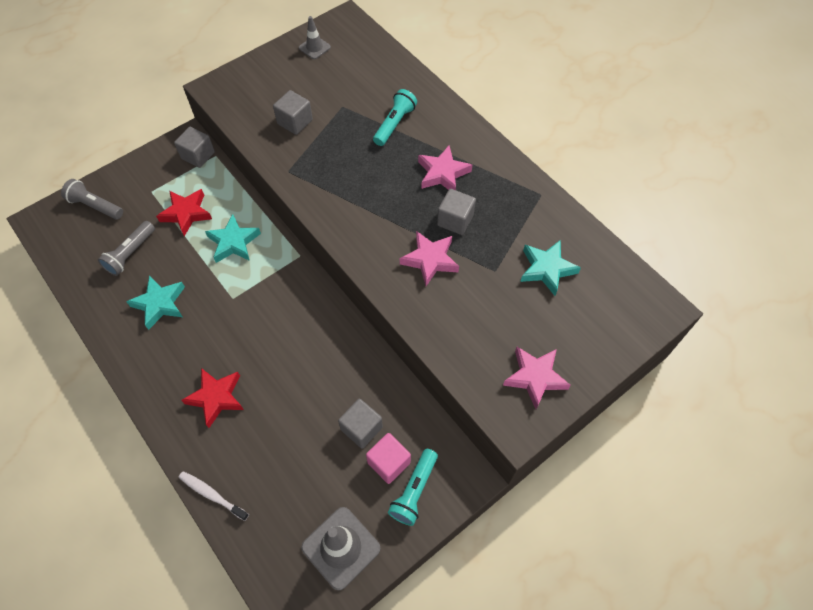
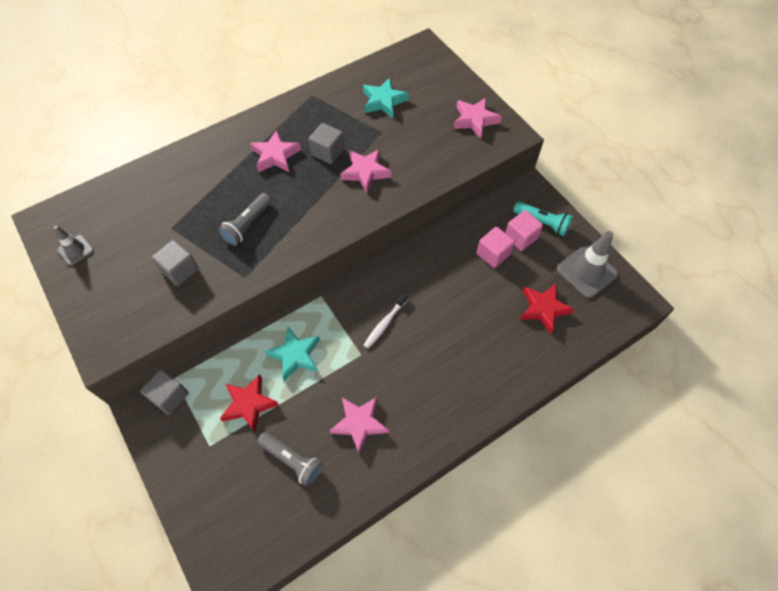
camera: 85 degrees left, 0 degrees up
grey flashlight [61,179,123,219] -> grey flashlight moved to [218,193,271,246]
turquoise star [126,276,185,330] -> pink star [329,397,389,454]
white toothbrush [179,471,249,521] -> white toothbrush moved to [364,292,408,348]
red star [181,368,244,428] -> red star moved to [520,284,574,334]
grey cube [338,399,383,449] -> pink cube [477,227,515,268]
turquoise flashlight [373,89,417,146] -> none

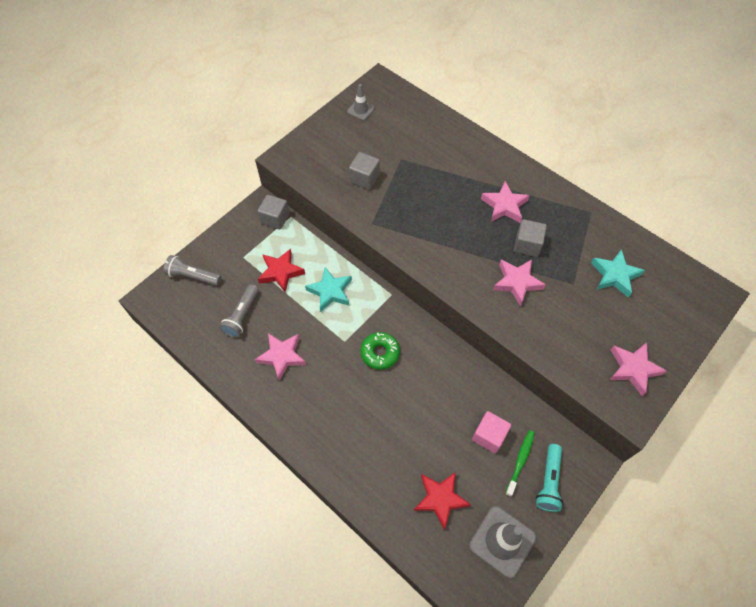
camera: 75 degrees right, 0 degrees up
grey flashlight [218,193,271,246] -> grey flashlight moved to [164,255,221,286]
white toothbrush [364,292,408,348] -> green donut [360,332,400,370]
pink cube [505,210,543,251] -> green toothbrush [505,430,535,497]

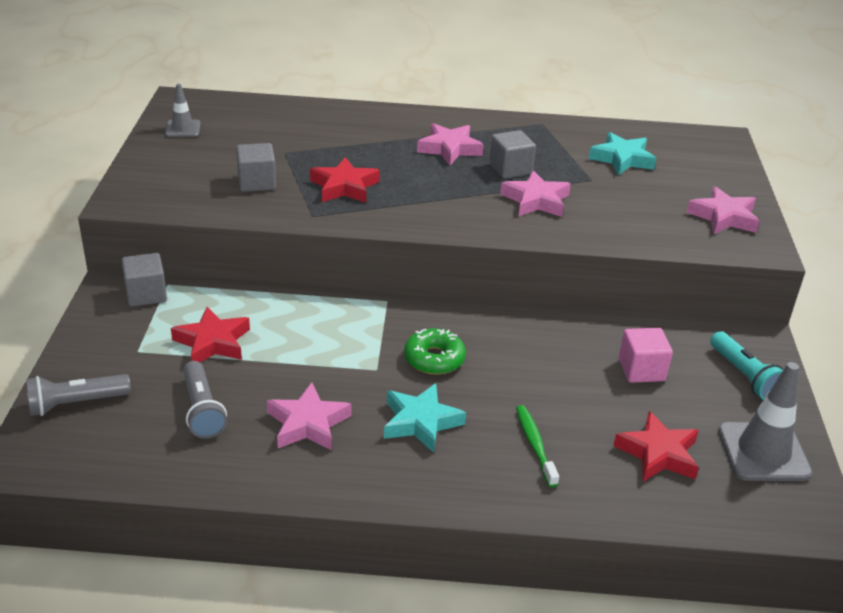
camera: 40 degrees left, 25 degrees down
turquoise star [305,267,352,312] -> turquoise star moved to [384,383,466,453]
green toothbrush [505,430,535,497] -> green toothbrush moved to [516,405,559,487]
none -> red star [310,157,380,203]

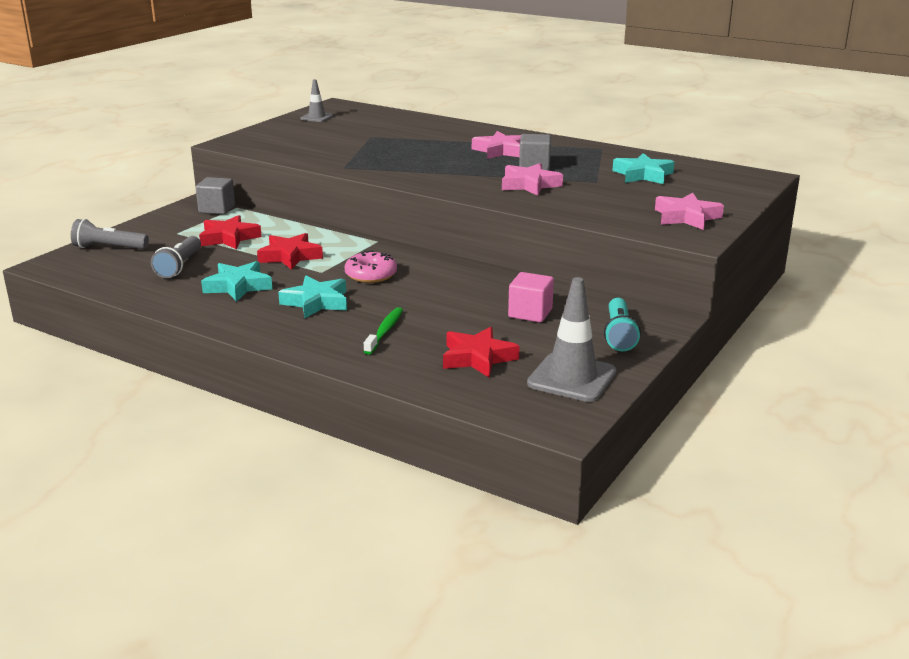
camera: 30 degrees right, 10 degrees down
grey cube [236,143,276,192] -> none
pink star [267,382,352,450] -> turquoise star [201,261,272,302]
red star [310,157,380,203] -> red star moved to [257,233,323,270]
green donut [404,328,466,375] -> pink donut [345,251,397,283]

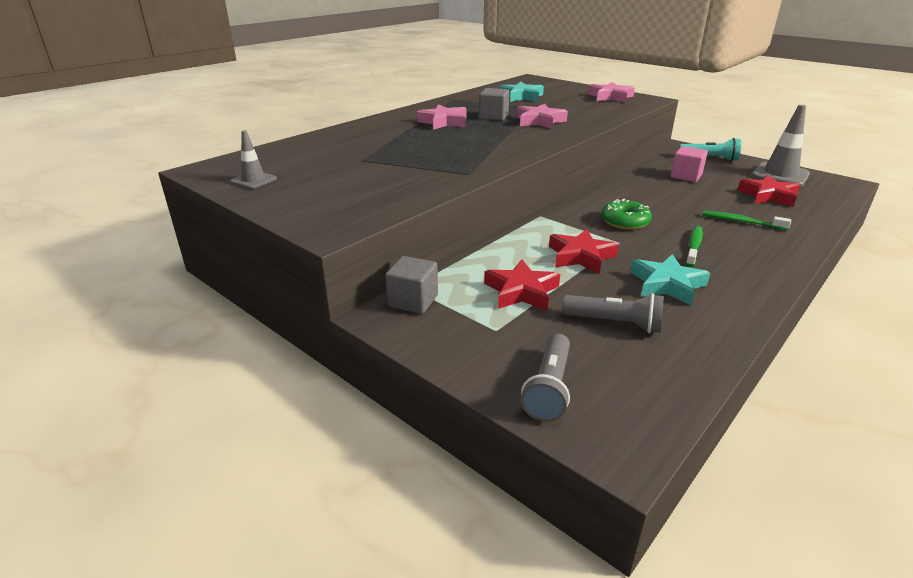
camera: 80 degrees left, 5 degrees up
turquoise star [278,276,347,318] -> green toothbrush [686,226,703,267]
pink donut [345,251,397,283] -> green donut [601,199,652,230]

